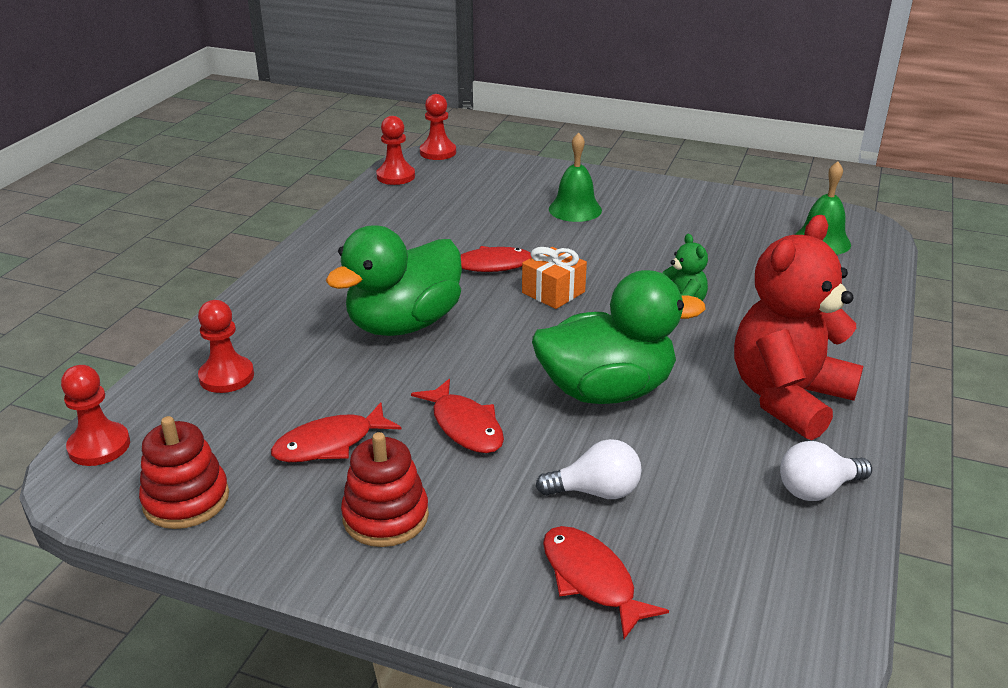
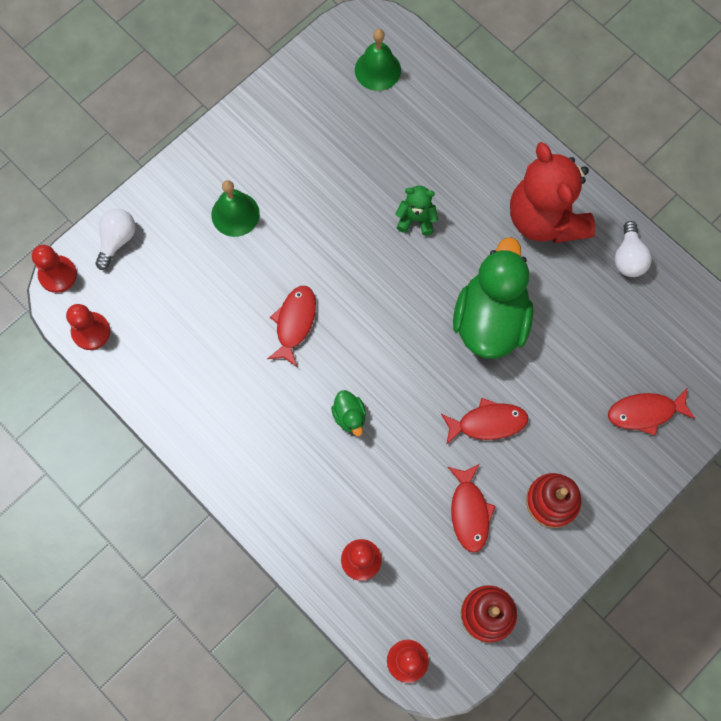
camera: 65 degrees left, 40 degrees up
green duck [326,225,462,336] -> green duck [331,390,366,436], size x0.41
orange gift [522,247,587,309] -> none
white light bulb [536,439,642,499] -> white light bulb moved to [95,209,135,270]

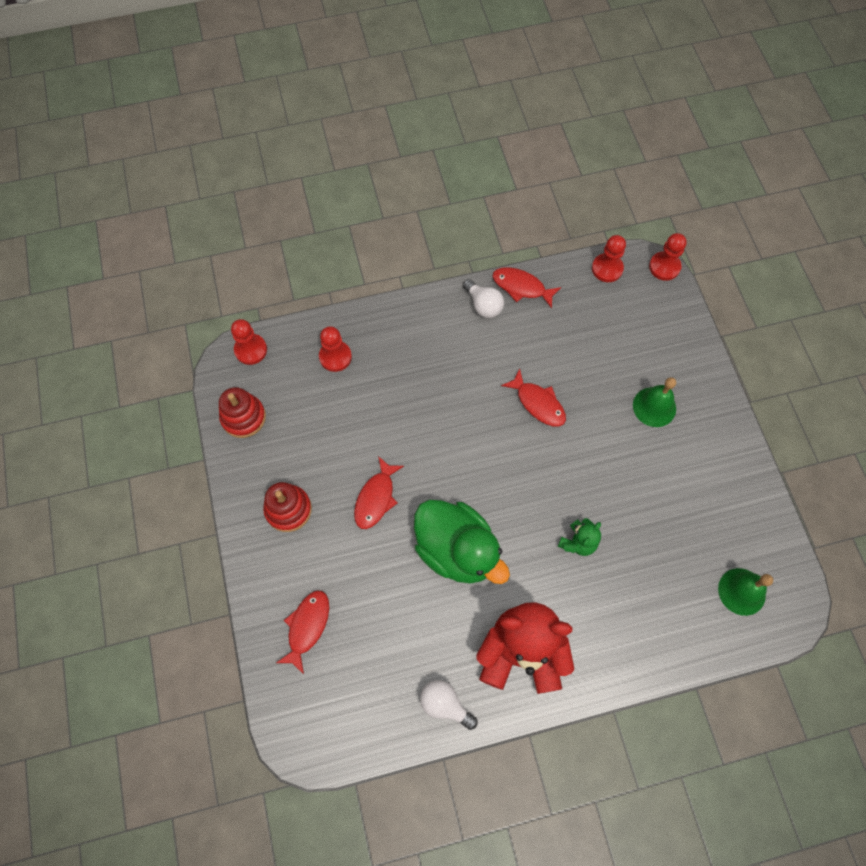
camera: 120 degrees right, 5 degrees down
white light bulb [95,209,135,270] -> white light bulb moved to [463,279,504,318]
green duck [331,390,366,436] -> none
red fish [448,464,496,553] -> red fish moved to [493,267,561,308]

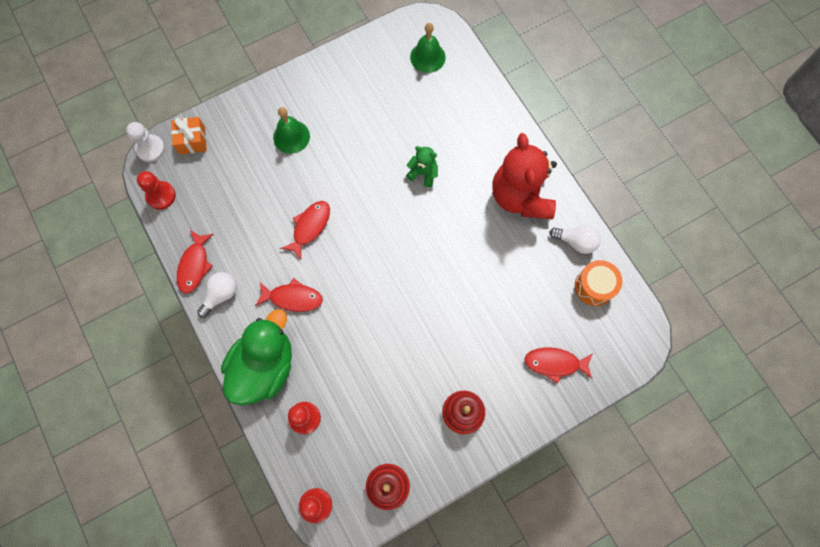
camera: 105 degrees left, 5 degrees up
red fish [354,456,404,529] -> red fish moved to [255,278,323,312]
green duck [414,500,510,584] -> green duck moved to [221,309,292,406]
white light bulb [420,680,478,730] -> white light bulb turned 90 degrees counterclockwise [549,225,601,254]
red pawn [649,233,687,281] -> white pawn [126,122,165,162]
none -> orange gift [171,117,207,155]
none -> orange drum [575,260,622,306]

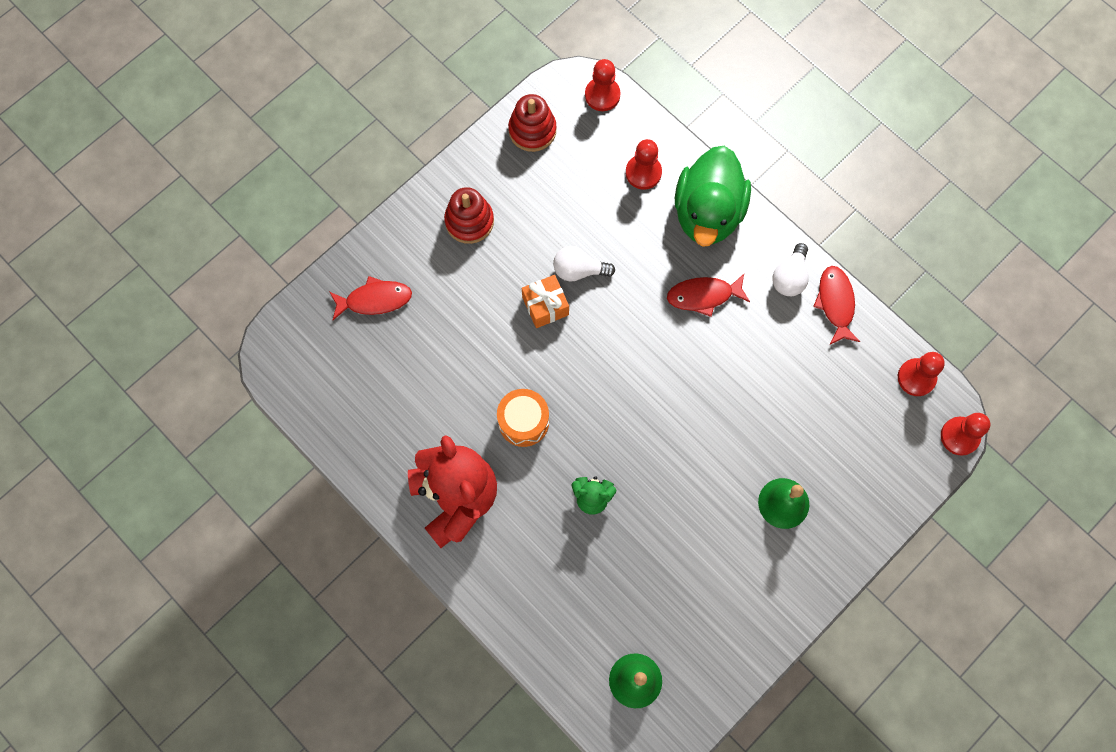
camera: 165 degrees right, 0 degrees up
white pawn [126,122,165,162] -> red pawn [941,413,990,456]
orange gift [171,117,207,155] -> orange gift moved to [522,275,569,328]
red fish [281,201,330,260] -> none
white light bulb [549,225,601,254] -> white light bulb moved to [553,246,615,281]
orange drum [575,260,622,306] -> orange drum moved to [497,389,549,447]

